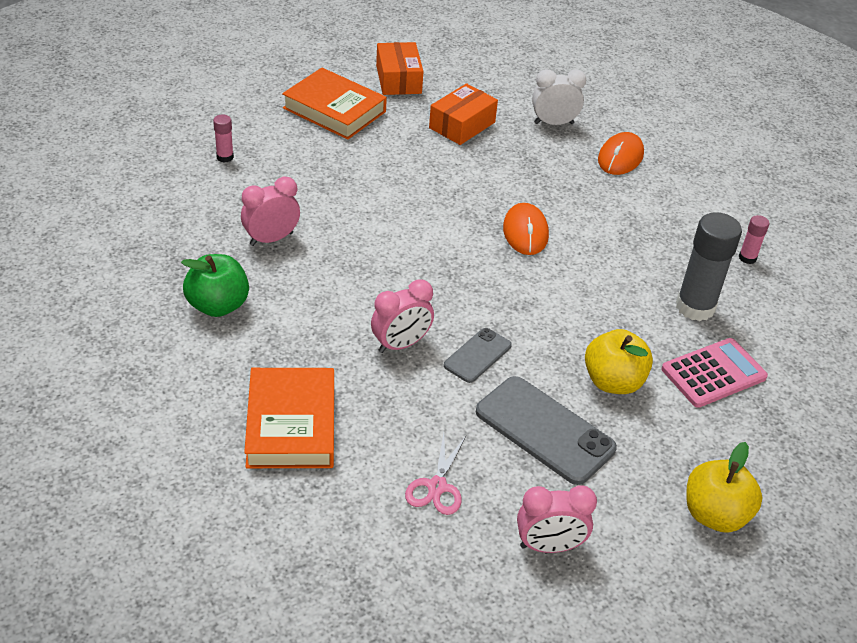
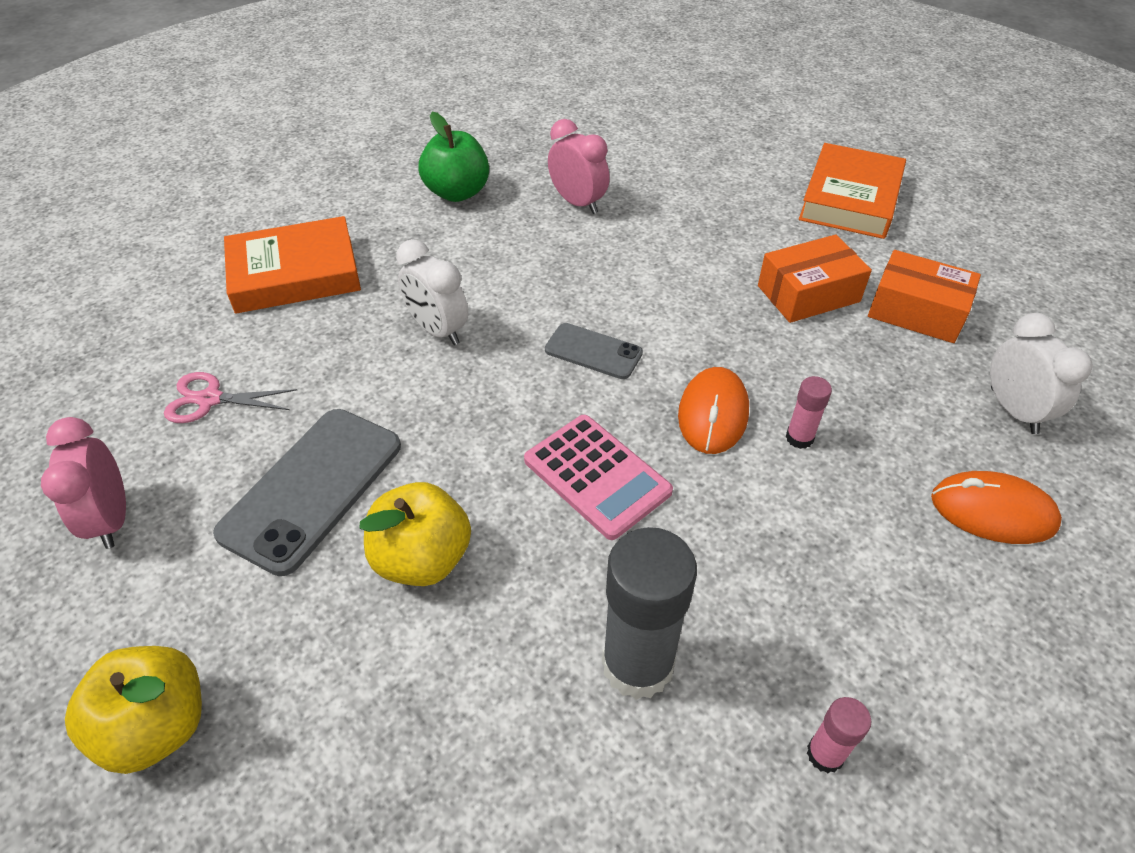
camera: 80 degrees right, 5 degrees up
pink glue stick [213,115,234,163] -> pink glue stick moved to [786,376,832,449]
pink clock [371,279,434,353] -> white clock [396,239,468,345]
orange box [376,42,423,95] -> orange box moved to [758,235,872,323]
grey phone [444,328,512,383] -> grey phone moved to [545,323,643,379]
orange mouse [503,203,549,255] -> orange mouse turned 60 degrees counterclockwise [678,367,749,454]
pink calculator [661,338,768,408] -> pink calculator moved to [524,415,673,540]

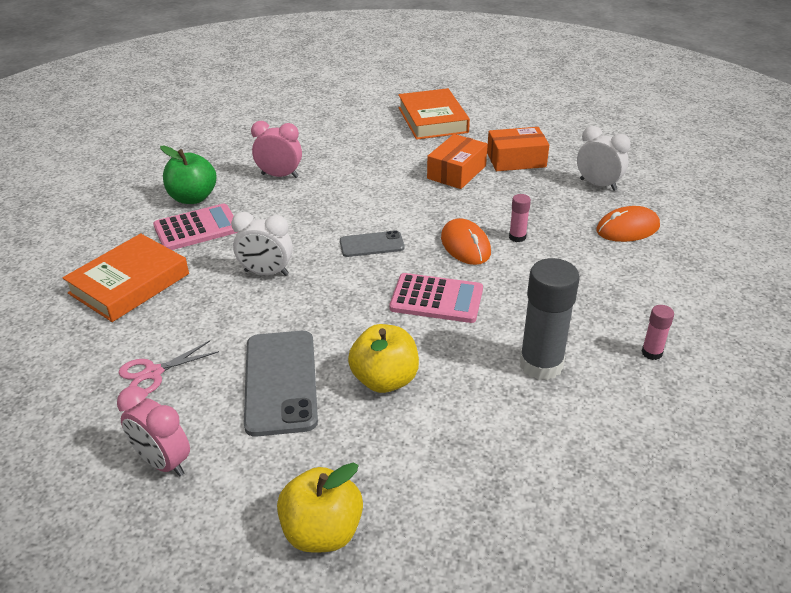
camera: 35 degrees left, 10 degrees down
none -> pink calculator [153,204,238,250]

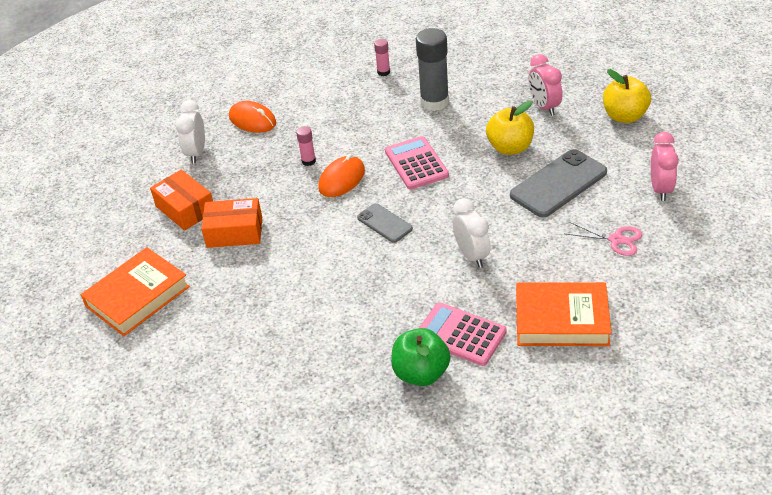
camera: 120 degrees left, 5 degrees up
pink clock [251,121,302,178] -> pink clock moved to [529,54,562,116]

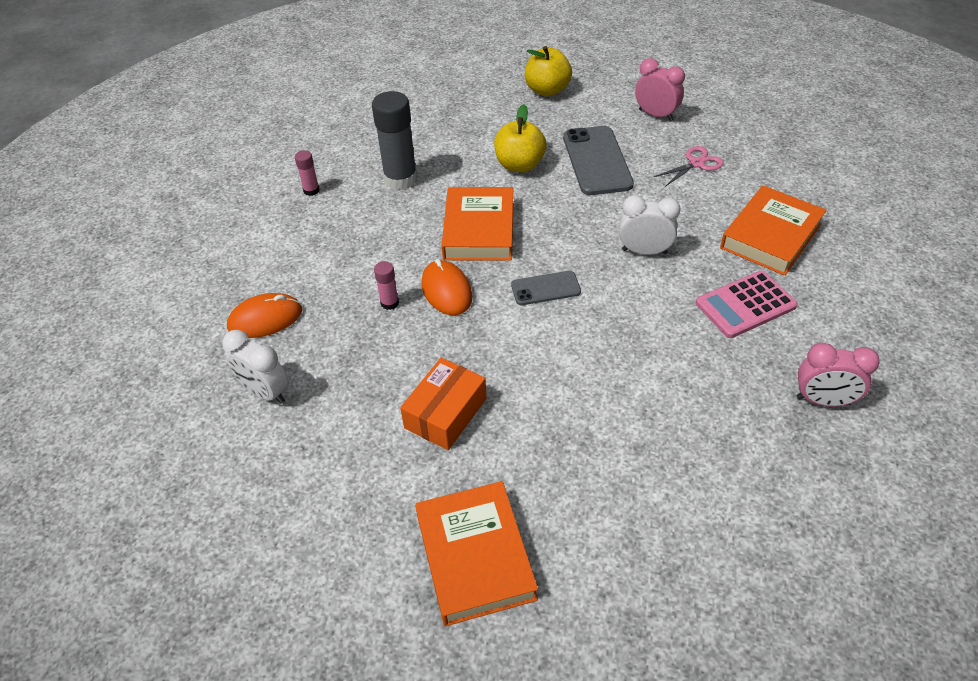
camera: 60 degrees left, 5 degrees up
orange box [150,170,213,231] -> none
pink calculator [385,136,449,190] -> orange book [442,187,514,261]
green apple [391,328,451,386] -> none
pink clock [529,54,562,116] -> pink clock moved to [797,343,880,407]

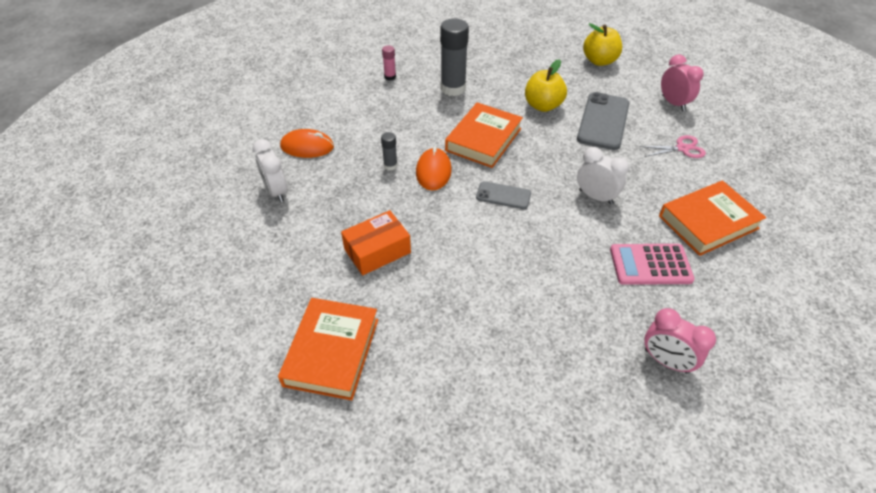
camera: 25 degrees right, 0 degrees up
pink glue stick [374,261,399,310] -> grey glue stick [381,132,398,171]

